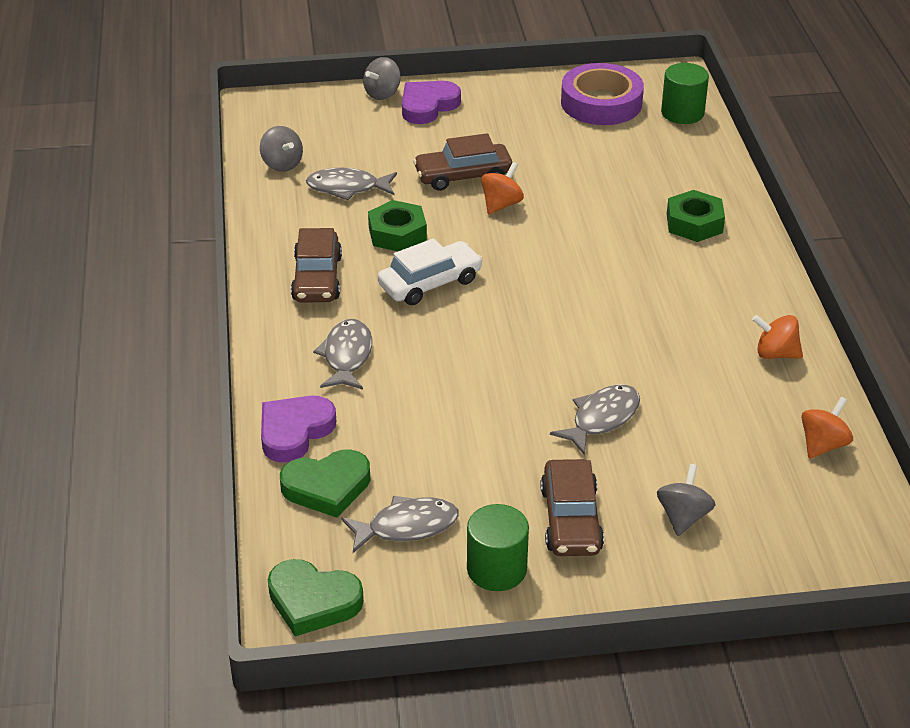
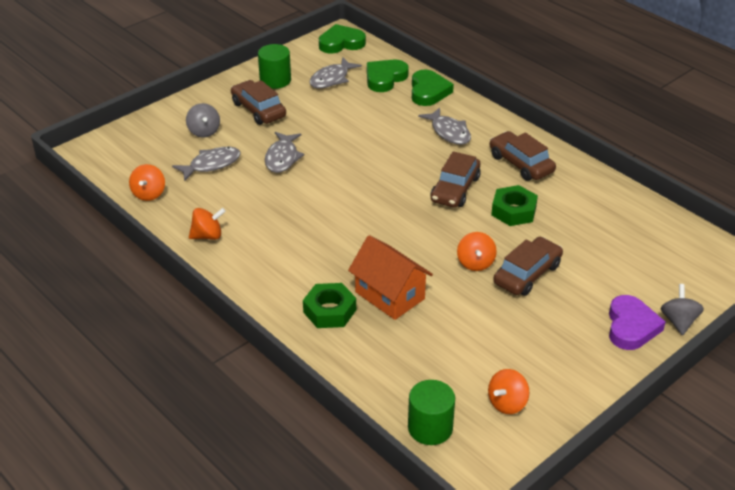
camera: 145 degrees right, 0 degrees up
grey spinning top [260,126,303,172] -> none
purple heart [261,396,336,463] -> green heart [412,69,454,106]
grey fish [306,168,397,200] -> grey fish moved to [172,147,241,181]
white car [378,238,483,305] -> brown car [431,151,481,208]
purple tape [561,63,644,125] -> orange spinning top [488,369,529,414]
none -> orange house [348,235,433,320]

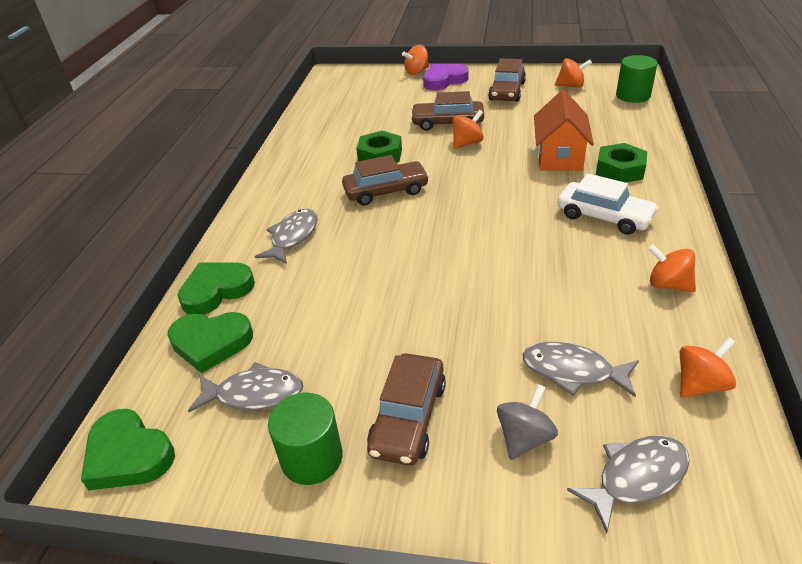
camera: 125 degrees left, 0 degrees up
grey fish [265,132,304,173] -> grey fish moved to [567,435,690,533]
brown car [489,131,556,181] -> brown car moved to [488,58,526,102]
grey spinning top [660,284,704,336] -> orange spinning top [402,45,429,75]
none -> white car [558,173,659,235]

